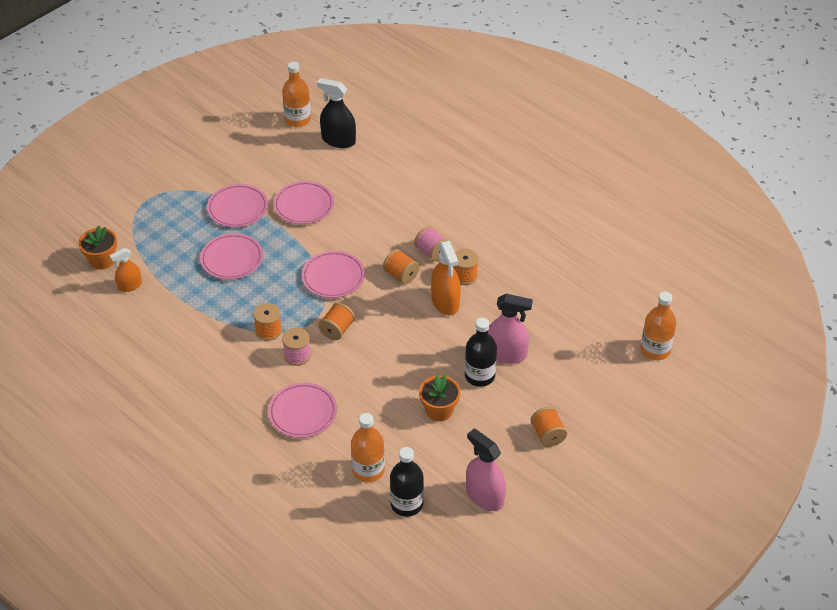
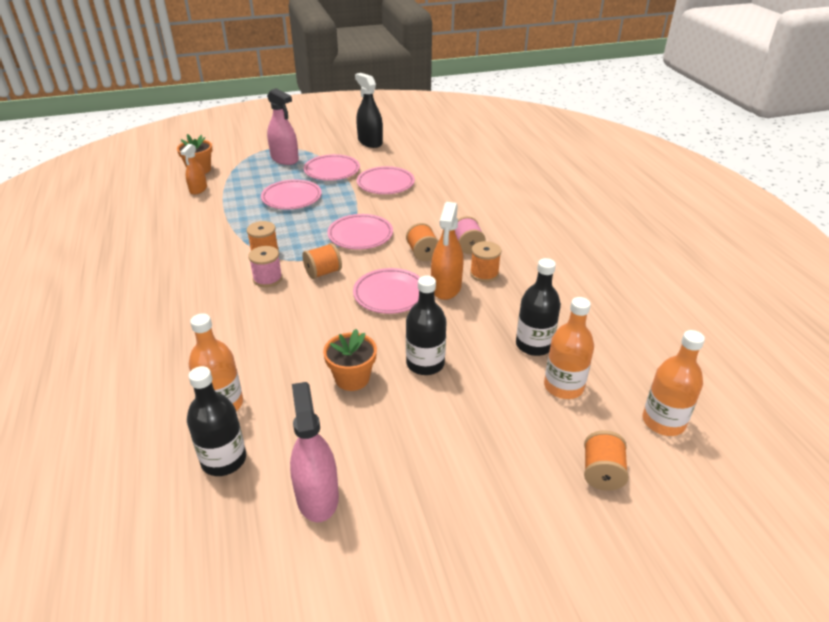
camera: 30 degrees right, 10 degrees down
orange spray bottle [110,248,142,292] -> orange spray bottle turned 75 degrees counterclockwise [180,144,207,195]
pink plate [268,382,337,438] -> pink plate moved to [353,268,420,314]
orange bottle [282,62,311,127] -> orange bottle moved to [544,297,594,399]
black spray bottle [317,78,356,148] -> black spray bottle moved to [355,73,383,148]
pink spray bottle [488,294,533,364] -> pink spray bottle moved to [267,88,299,165]
orange spool [531,407,567,447] -> orange spool moved to [584,431,629,491]
none -> black bottle [516,258,561,356]

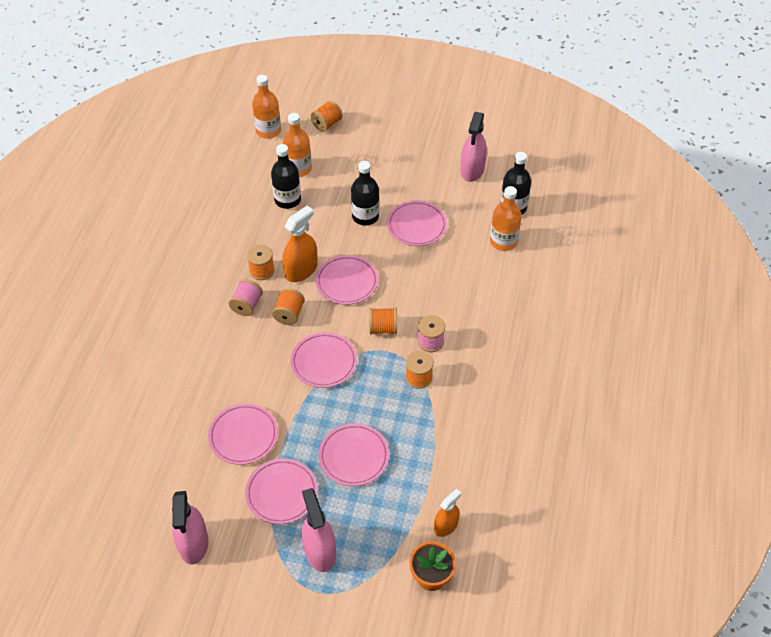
camera: 150 degrees left, 15 degrees up
orange flower pot [323,329,377,391] -> pink plate [387,201,447,246]
black spray bottle [355,73,383,148] -> pink spray bottle [172,491,208,565]

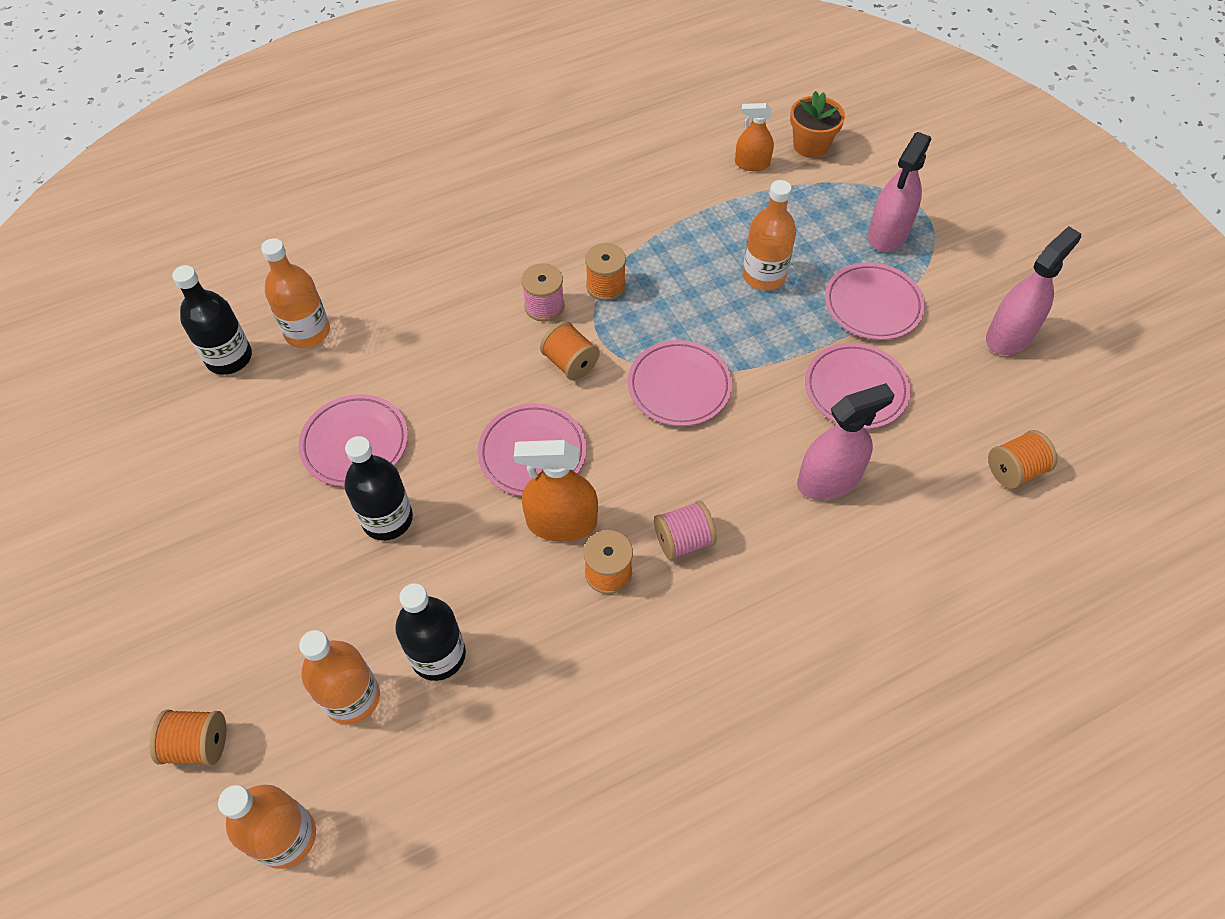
camera: 130 degrees left, 5 degrees up
orange spool [272,288,305,325] -> orange spool moved to [988,430,1057,489]
pink plate [319,423,389,486] -> orange bottle [742,180,796,291]
pink spray bottle [460,112,487,182] -> pink spray bottle moved to [797,383,895,500]

